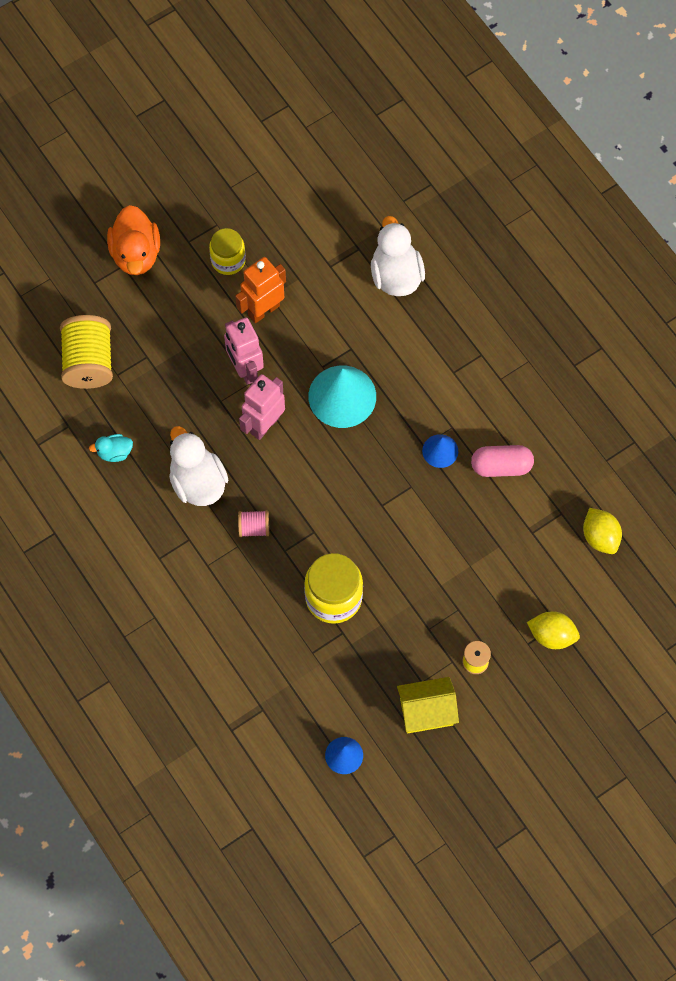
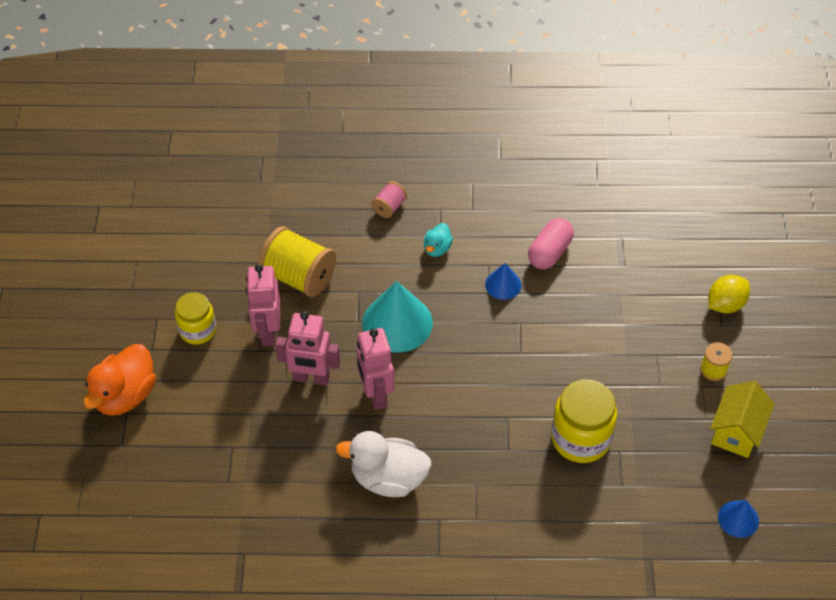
camera: 55 degrees left, 15 degrees down
yellow spool [60,315,113,389] -> yellow spool moved to [258,226,336,297]
turquoise duck [89,434,133,462] -> turquoise duck moved to [424,223,453,257]
orange duck [107,205,160,275] -> orange duck turned 90 degrees clockwise [84,344,156,416]
orange robot [235,257,286,323] -> pink robot [246,264,280,346]
pink spool [238,510,269,537] -> pink spool moved to [371,181,407,218]
white duck [371,216,425,296] -> none
yellow lemon [583,508,622,554] -> none

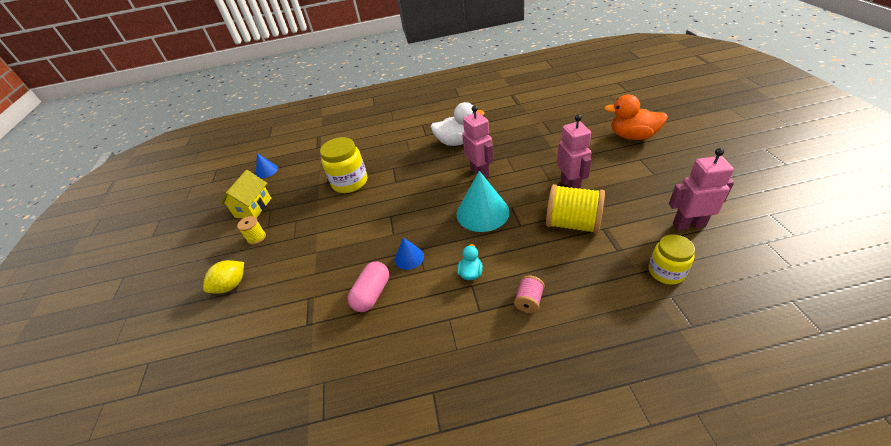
camera: 175 degrees right, 10 degrees down
orange duck [84,344,156,416] -> orange duck turned 90 degrees counterclockwise [604,95,668,140]
yellow jar [175,292,216,345] -> yellow jar moved to [649,235,695,285]
pink robot [275,311,340,385] -> pink robot moved to [669,148,734,230]

